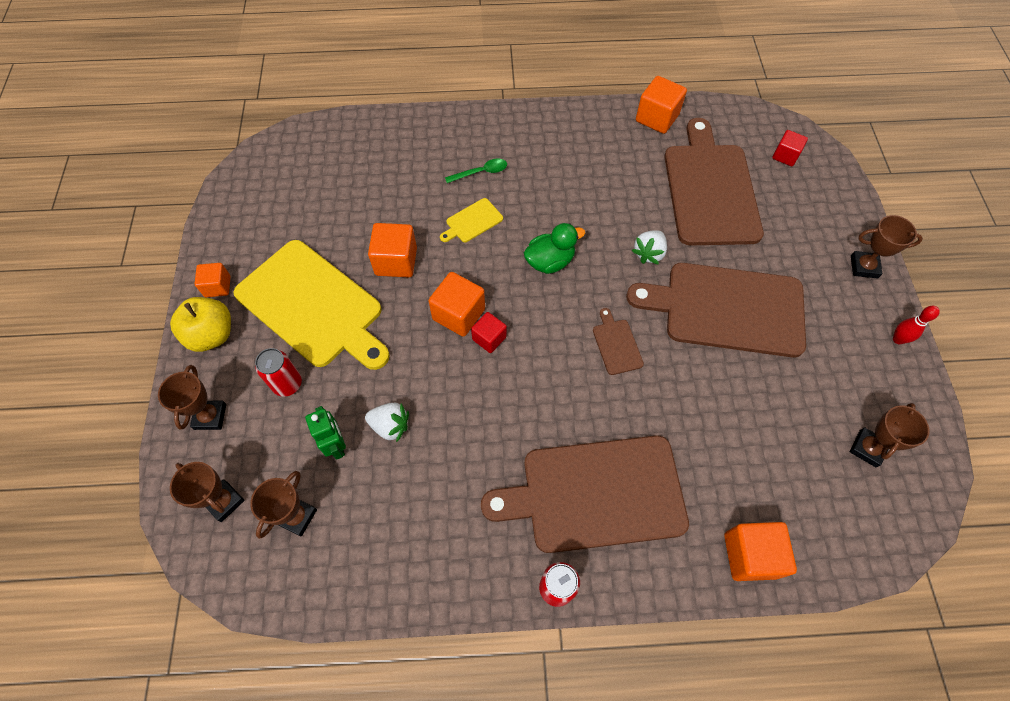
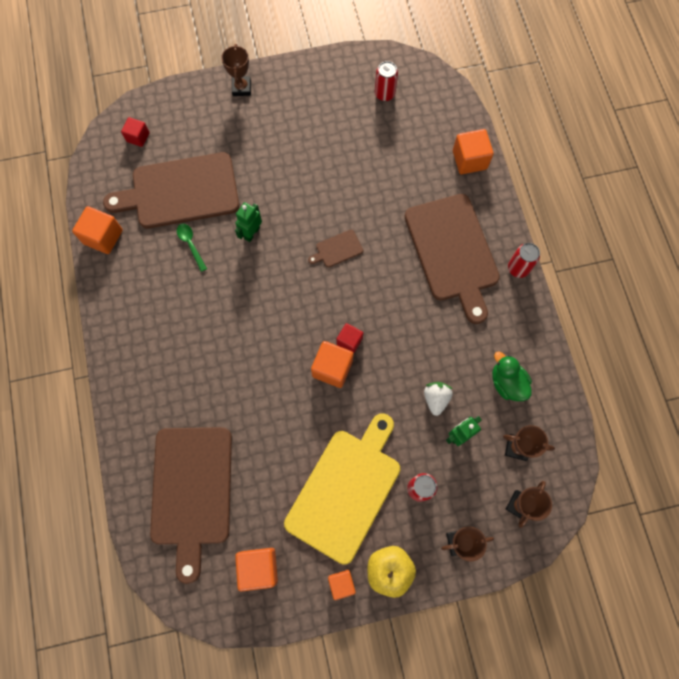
camera: 100 degrees left, 10 degrees up
orange cube [368,223,417,277] -> orange cube moved to [235,548,278,592]
yellow cutting board [440,198,503,242] -> none
green spoon [445,159,507,183] -> green spoon moved to [177,224,207,272]
green duck [524,223,585,274] -> green duck moved to [492,351,532,401]
brown cutting board [626,263,806,358] -> brown cutting board moved to [150,427,232,584]
white strawberry [631,230,667,264] -> green robot [235,202,262,242]
brown trophy [850,403,930,468] -> red can [375,61,398,101]
red bowling pin [893,306,940,344] -> none

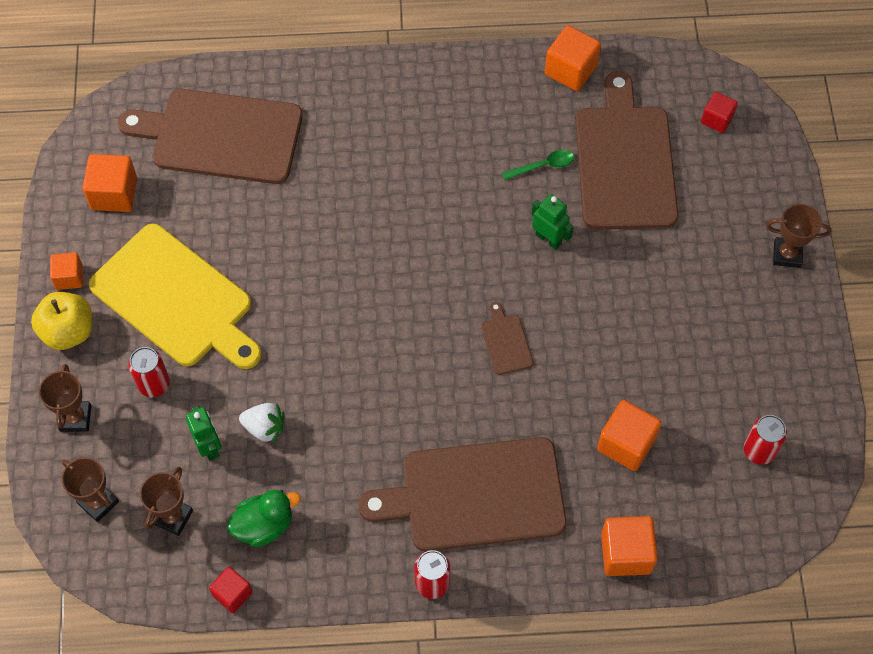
camera: 100 degrees right, 10 degrees down
orange cube [311,341,354,388] -> orange cube moved to [597,400,662,471]
red cube [336,323,363,353] -> red cube moved to [209,567,253,613]

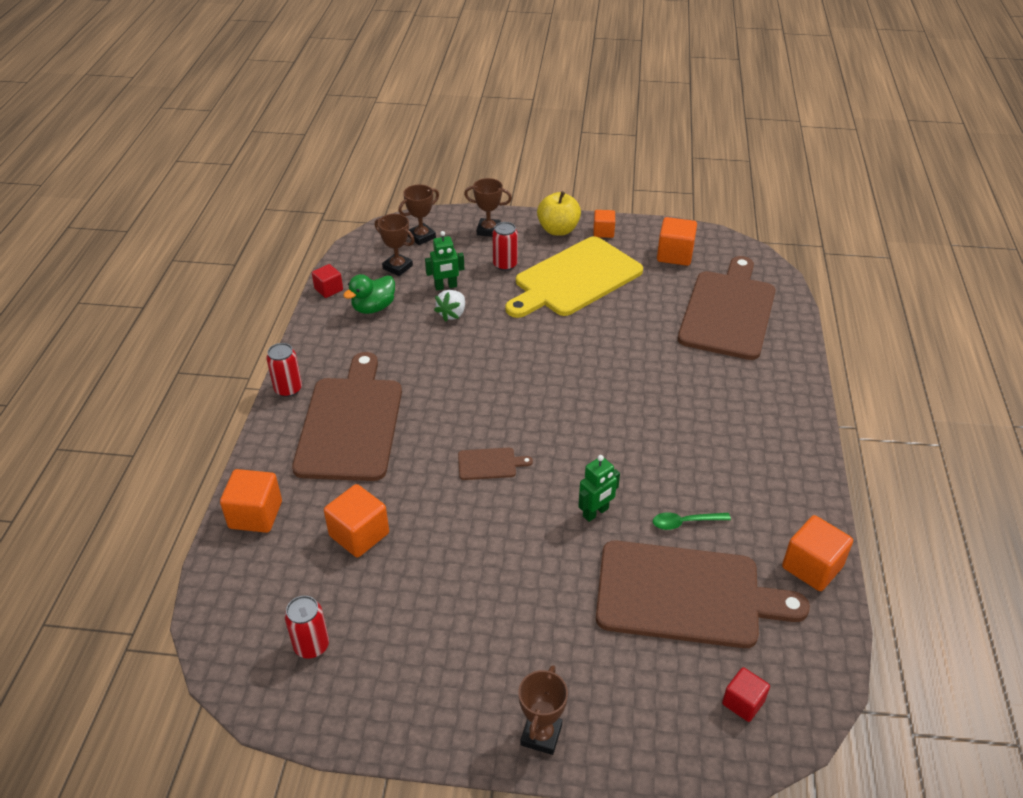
camera: 100 degrees right, 20 degrees down
green duck [227,490,301,547] -> green duck turned 60 degrees clockwise [343,274,395,314]
green spoon [502,149,574,180] -> green spoon turned 90 degrees clockwise [653,512,731,530]

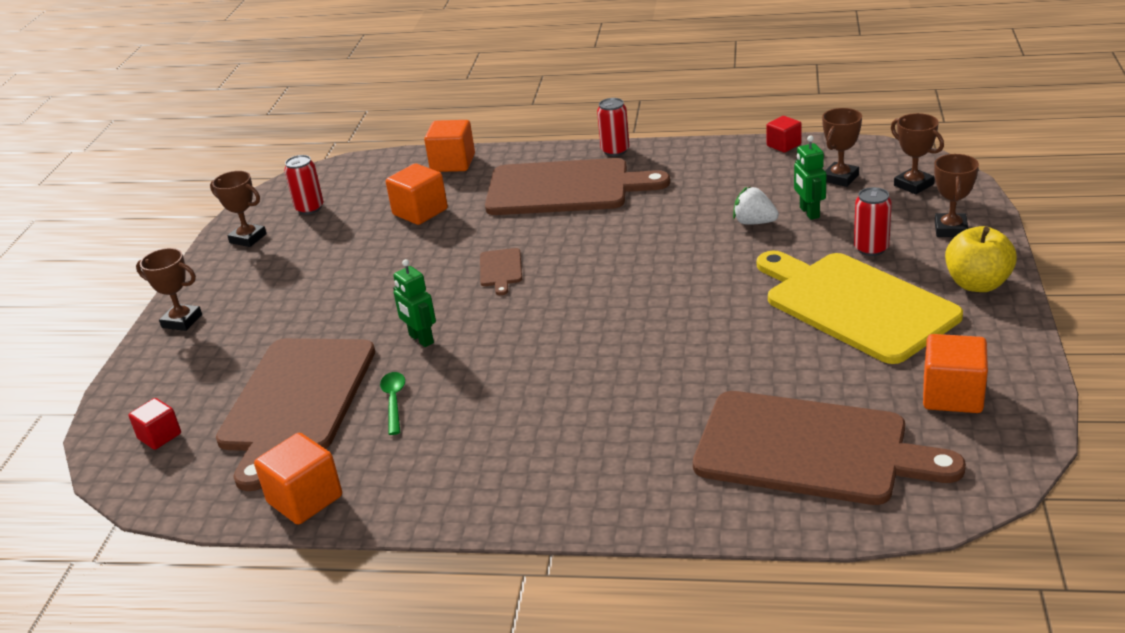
camera: 95 degrees right, 10 degrees down
green duck [343,274,395,314] -> none
orange cube [593,210,615,238] -> none
none -> brown trophy [210,171,267,247]

